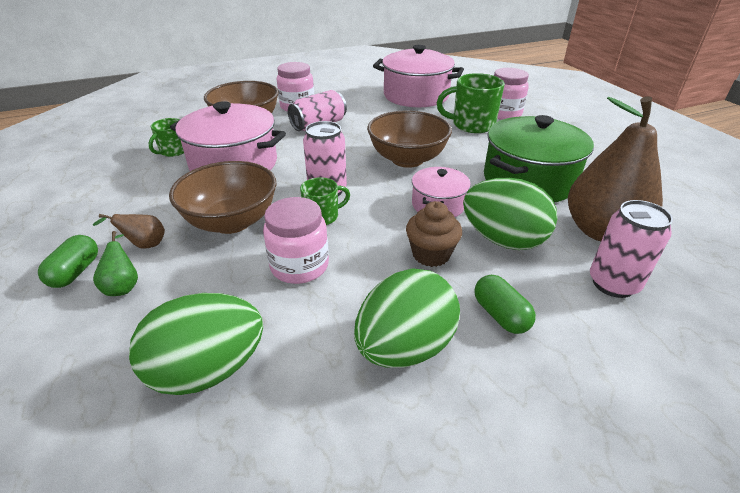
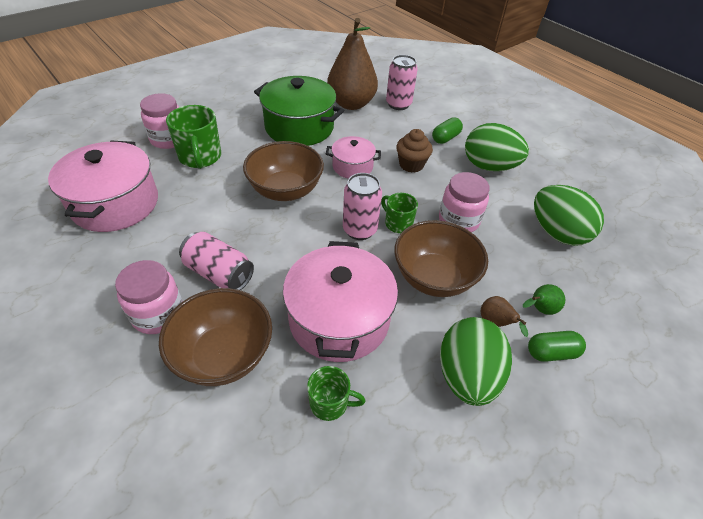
camera: 110 degrees left, 10 degrees up
green egg [463,178,557,250] -> green egg moved to [440,317,512,406]

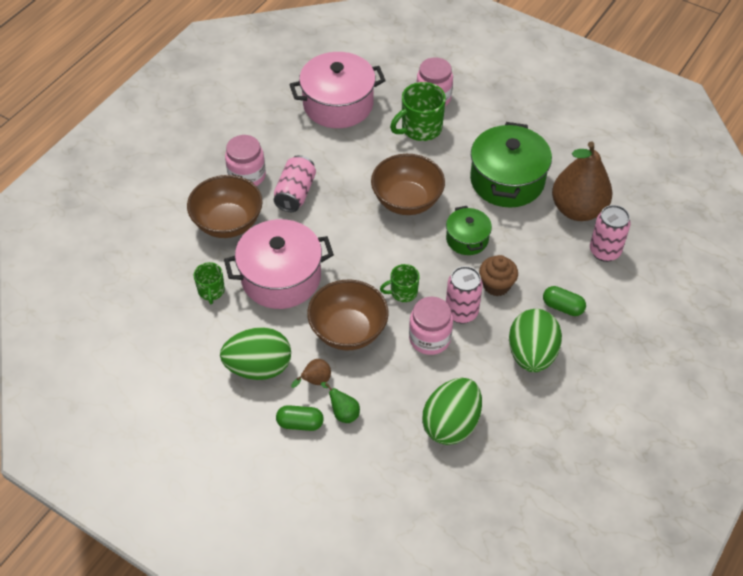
camera: 75 degrees right, 5 degrees up
pink pot [326,136,381,179] -> green pot [446,206,492,255]
pink can [343,173,382,240] -> pink can moved to [446,266,483,324]
green mug [381,193,418,233] -> green mug turned 135 degrees counterclockwise [380,264,420,302]
green capsule [528,331,586,362] -> green capsule turned 60 degrees counterclockwise [276,405,324,431]

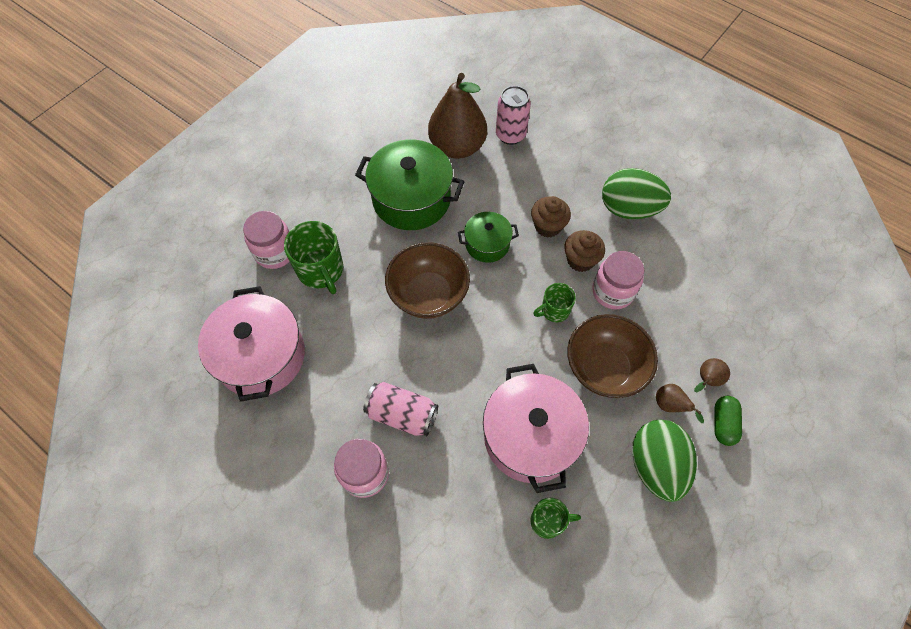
camera: 85 degrees left, 10 degrees up
brown bowl [187,175,263,238] -> none
green pear [321,382,360,423] -> brown pear [694,358,730,392]
green mug [380,264,420,302] -> green mug turned 75 degrees clockwise [533,283,576,322]
green egg [422,378,482,445] -> none
pink can [446,266,483,324] -> brown cupcake [564,230,605,272]
green capsule [543,286,586,316] -> none

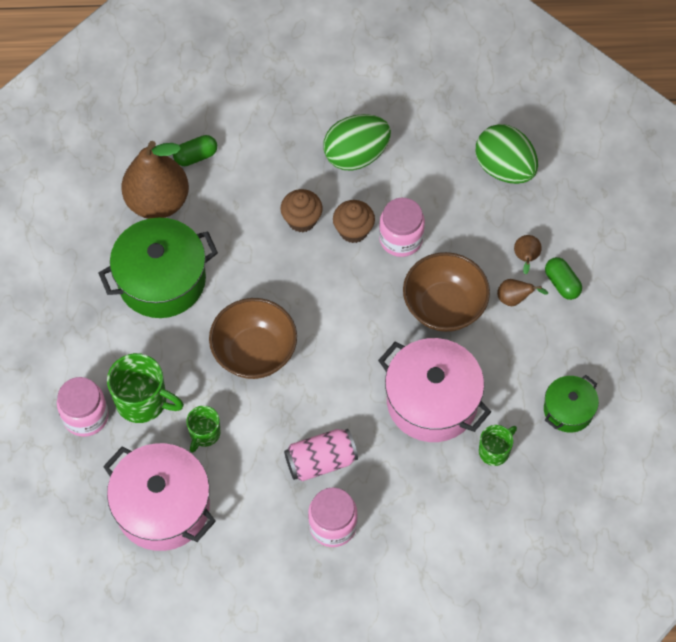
camera: 40 degrees left, 0 degrees up
green pot [458,212,519,263] -> green pot moved to [544,375,599,433]
pink can [496,86,531,145] -> green capsule [173,135,217,166]
green mug [533,283,576,322] -> green mug moved to [186,406,221,453]
green egg [632,420,697,502] -> green egg moved to [476,124,538,184]

